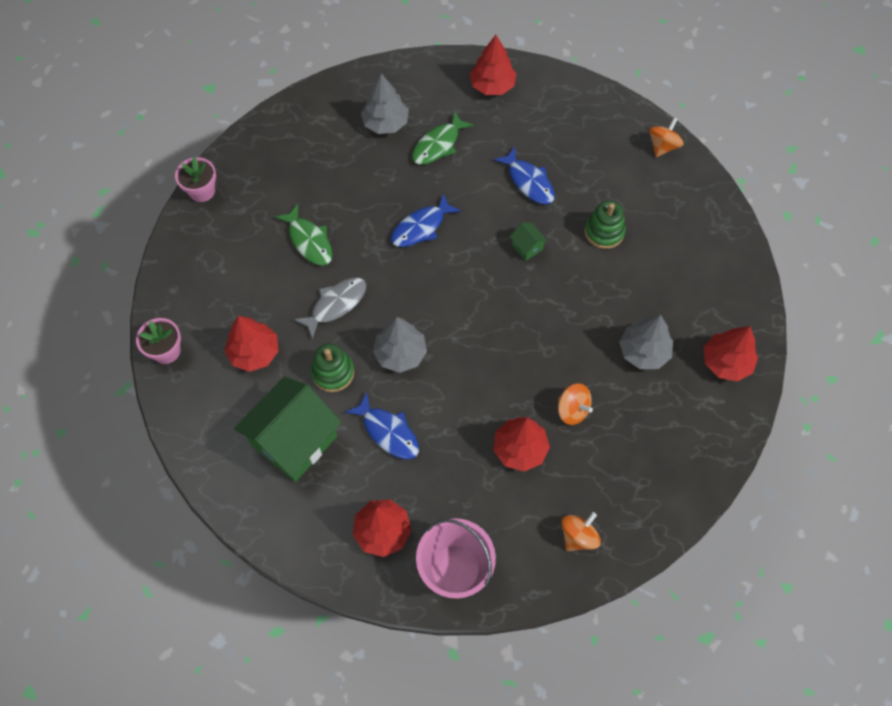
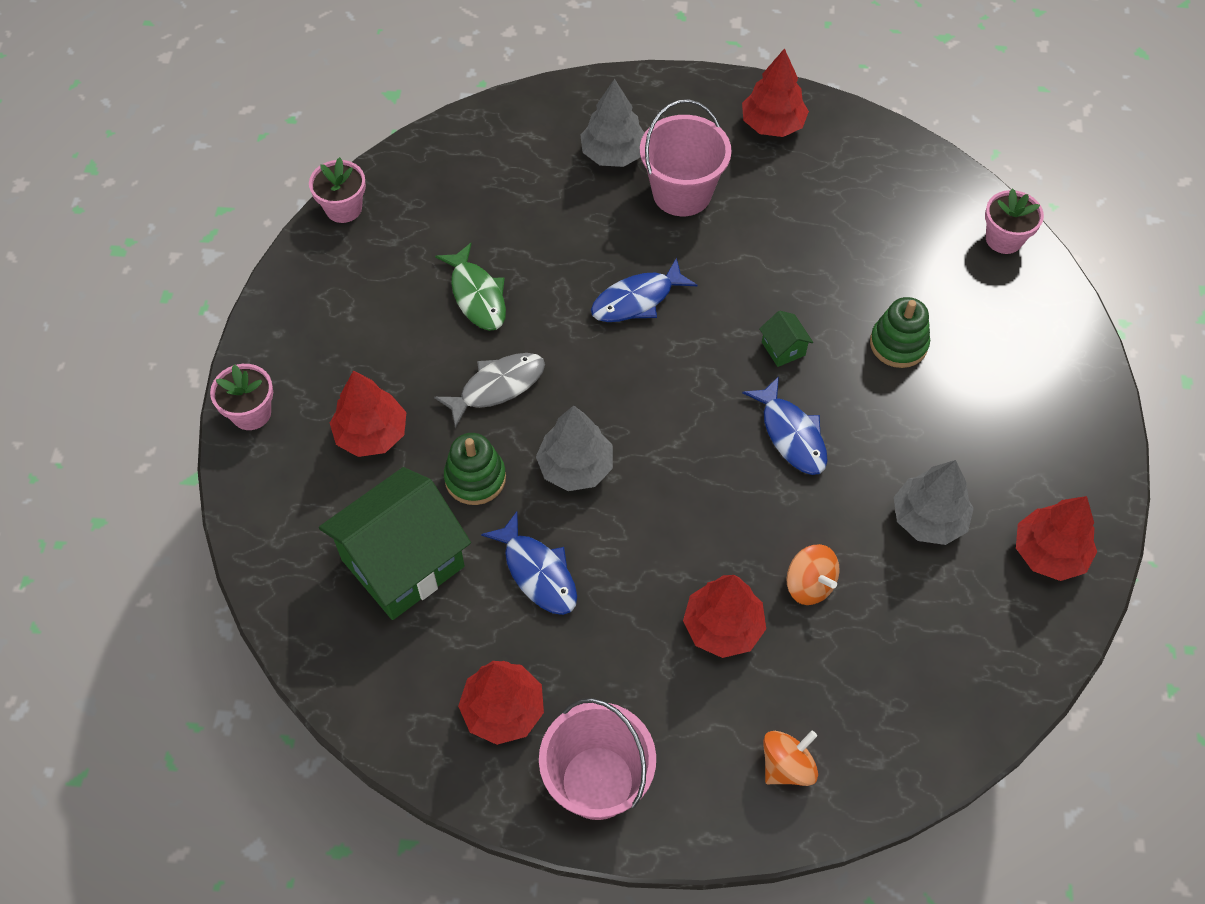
camera: 10 degrees right, 5 degrees down
green fish [412,111,474,165] -> pink bucket [640,99,732,216]
blue fish [494,146,555,205] -> blue fish moved to [742,376,828,475]
orange spinning top [649,118,684,157] -> pink flower pot [985,188,1044,254]

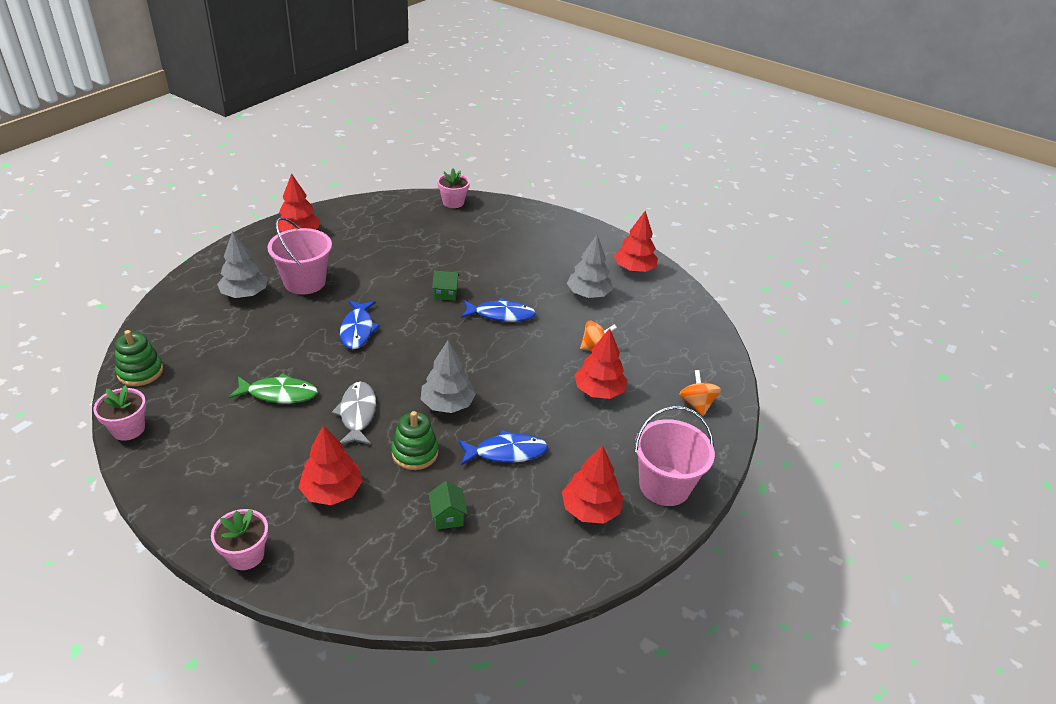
camera: 65 degrees left, 20 degrees down
green house [319,467,471,620] -> green house [428,481,468,530], size x0.40
green stacking toy [870,297,930,368] -> green stacking toy moved to [115,330,163,386]

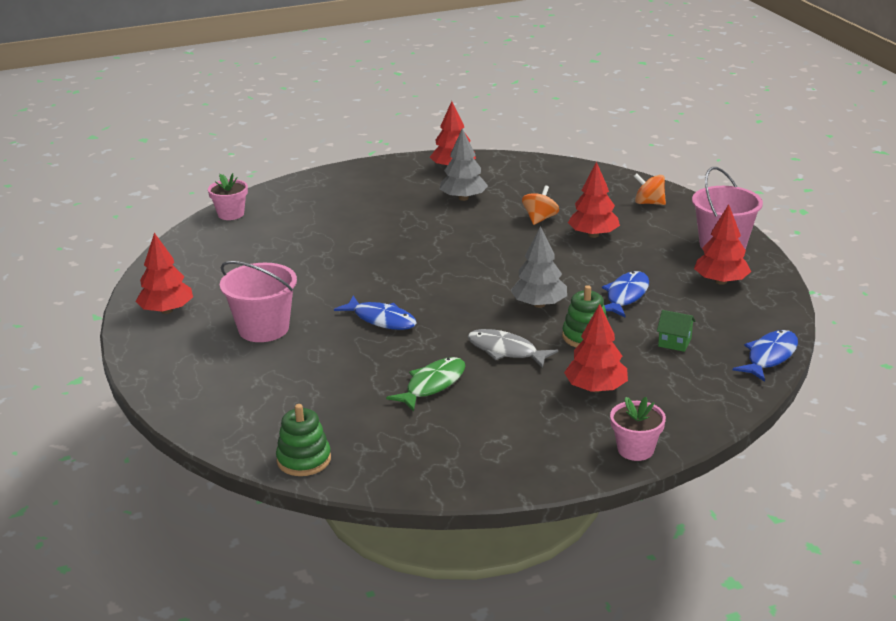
camera: 50 degrees left, 10 degrees down
pink flower pot [93,385,146,441] -> none
grey tree [217,231,268,298] -> none
green house [432,271,460,301] -> none
blue fish [461,298,536,322] -> blue fish moved to [733,330,798,382]

